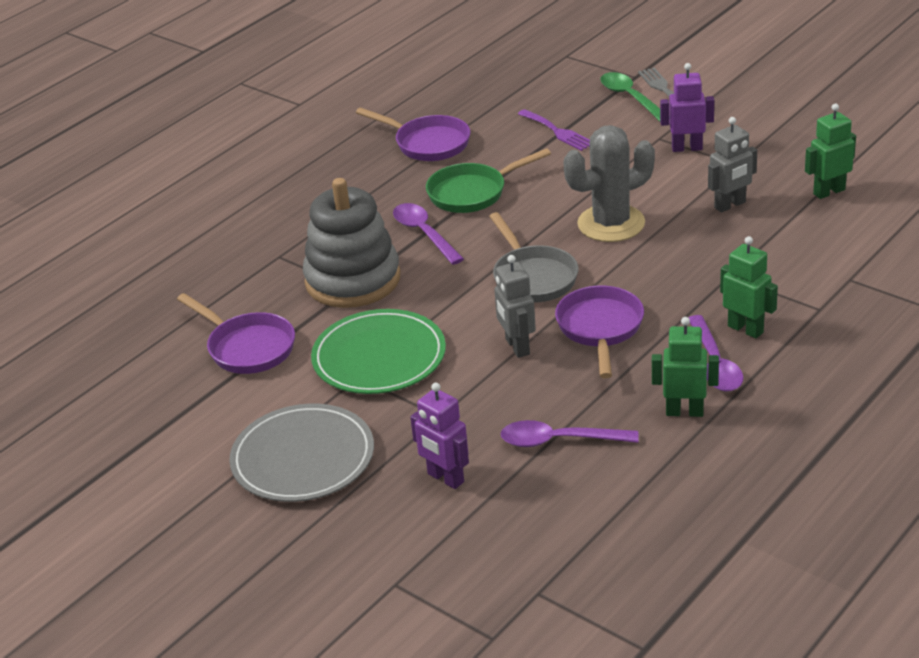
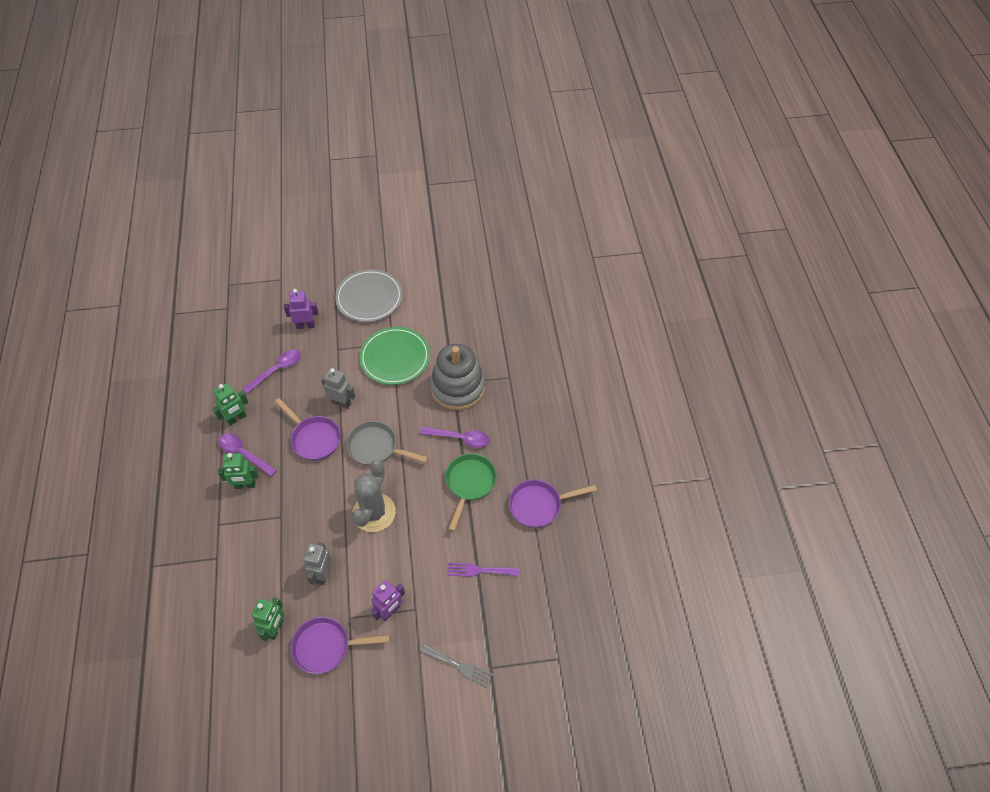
camera: 130 degrees right, 20 degrees up
purple pan [177,293,295,374] -> purple pan moved to [291,617,390,674]
green spoon [600,72,660,121] -> none

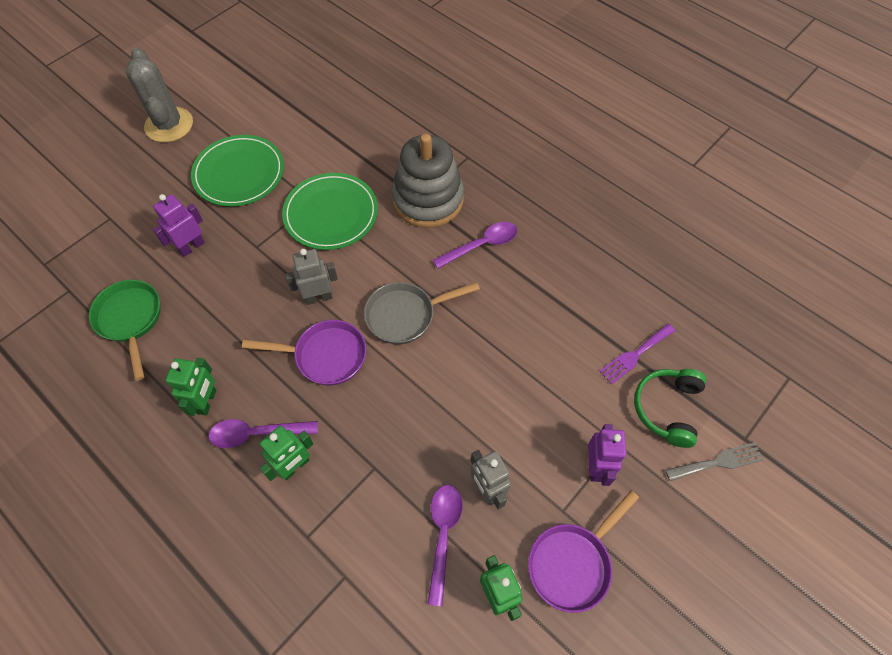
camera: 40 degrees left, 5 degrees up
purple spoon [242,350,301,394] -> purple spoon moved to [428,485,463,606]
grey plate [335,269,403,322] -> green plate [191,135,284,207]
grey cactus [352,459,396,532] -> grey cactus moved to [126,48,193,142]
green pan [445,453,497,531] -> green pan moved to [89,280,161,381]
purple pan [509,479,597,528] -> none
none -> green headphones [634,369,706,448]

